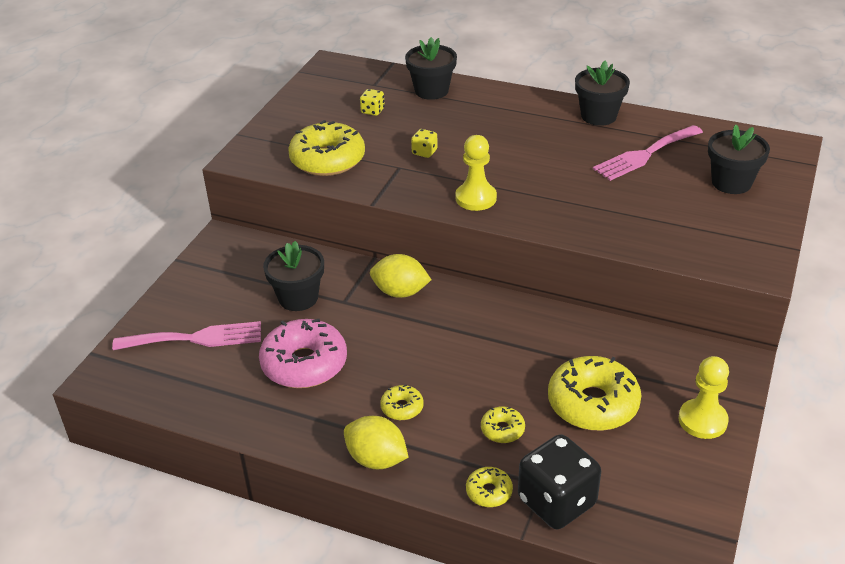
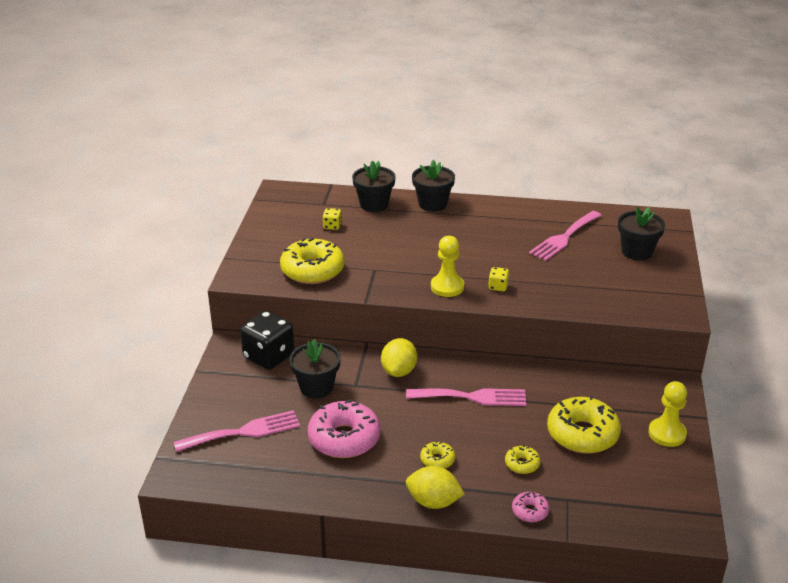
camera: 15 degrees left, 5 degrees down
yellow lemon [370,254,431,298] -> yellow lemon turned 75 degrees counterclockwise [381,338,417,377]
yellow dice [411,129,438,158] -> yellow dice moved to [488,267,509,291]
yellow donut [466,467,513,507] -> pink donut [512,492,549,522]
black dice [518,434,601,529] -> black dice moved to [240,311,295,370]
black flower pot [575,61,630,126] -> black flower pot moved to [412,160,455,211]
none -> pink fork [406,388,527,406]

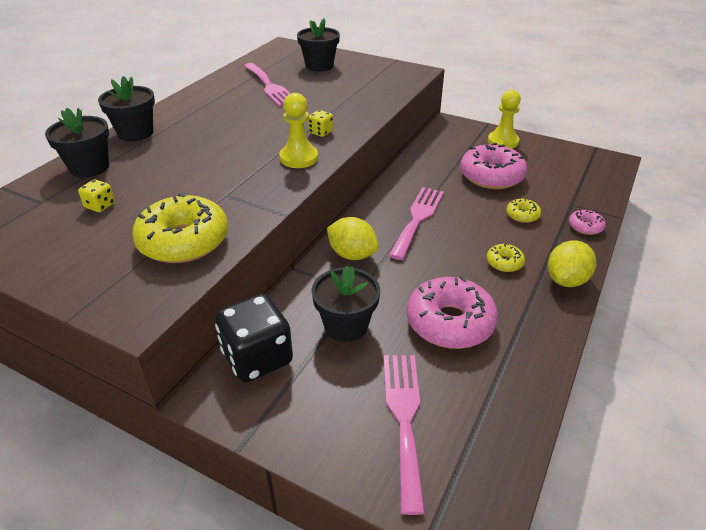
camera: 70 degrees left, 5 degrees up
yellow donut [547,395,621,454] -> pink donut [460,142,527,189]

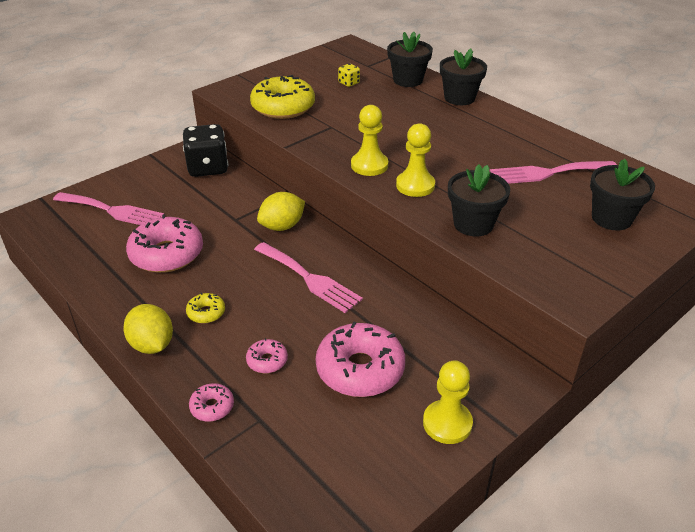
camera: 110 degrees right, 0 degrees up
yellow dice [308,110,333,137] -> yellow pawn [396,123,435,197]
black flower pot [311,266,380,342] -> black flower pot moved to [448,164,510,236]
yellow donut [506,198,541,223] -> pink donut [246,338,288,373]

